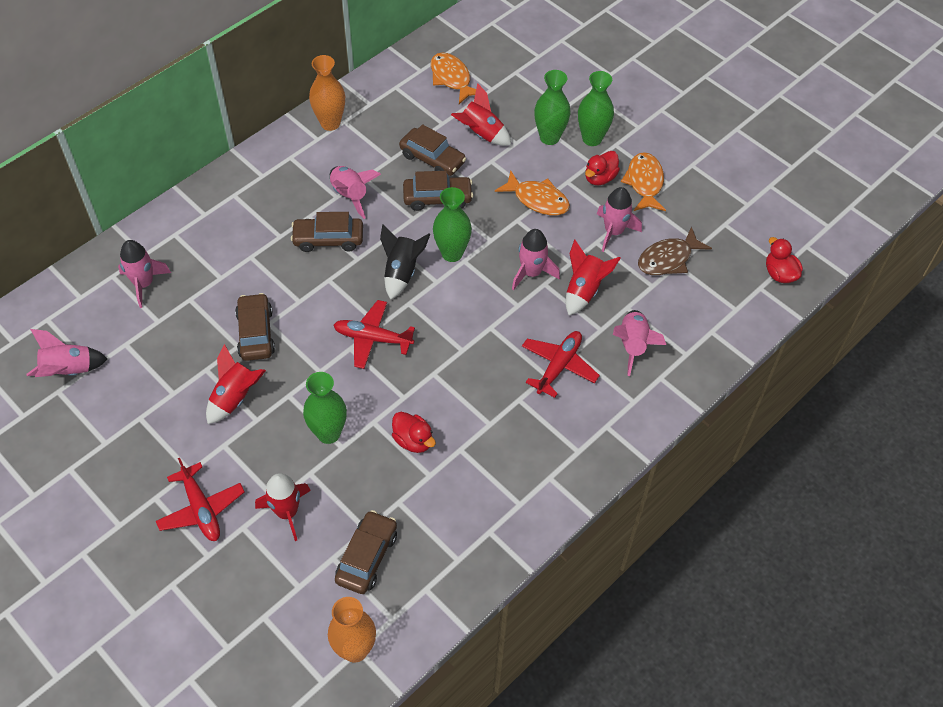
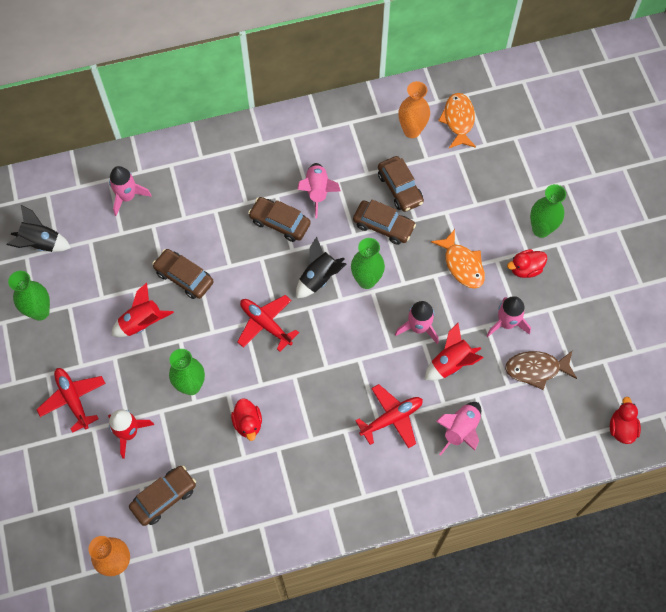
camera: 30 degrees right, 10 degrees up
pink rocket [27,329,108,377] -> black rocket [6,205,71,252]
red plane [156,458,245,541] -> red plane turned 150 degrees clockwise [36,368,106,433]
brown car [235,293,275,361] -> brown car turned 75 degrees counterclockwise [152,249,214,299]
orange vase [309,55,345,131] -> orange vase moved to [398,81,430,138]
red rocket [451,83,511,146] -> none
green vase [534,70,571,145] -> green vase moved to [8,271,50,321]
orange fish [621,152,666,211] -> none

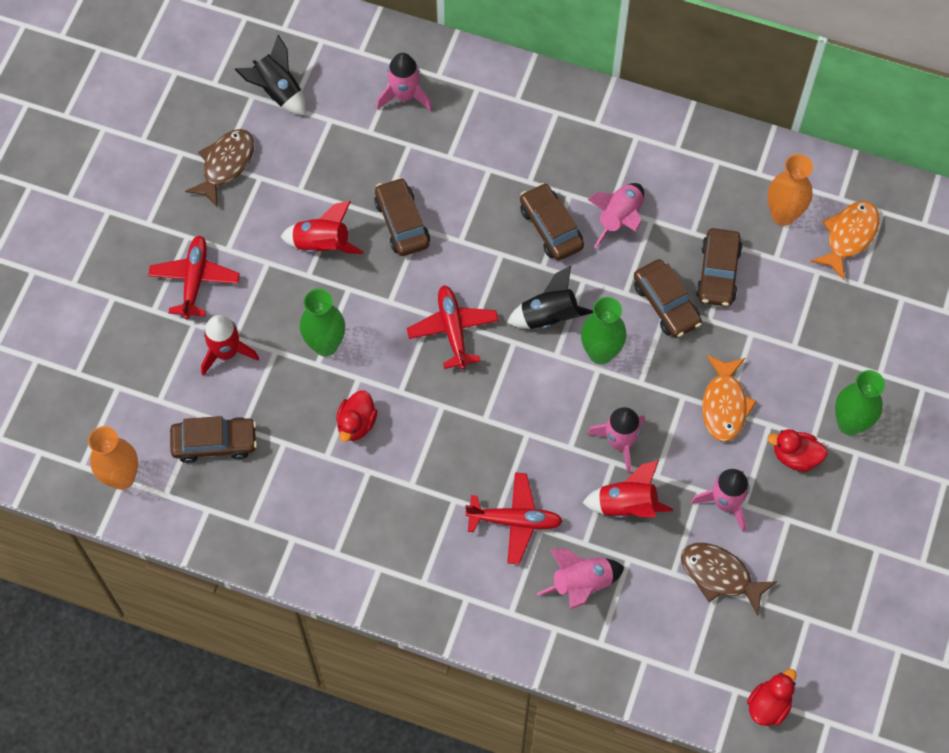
camera: 35 degrees right, 0 degrees up
green vase [8,271,50,321] -> brown fish [185,129,254,208]

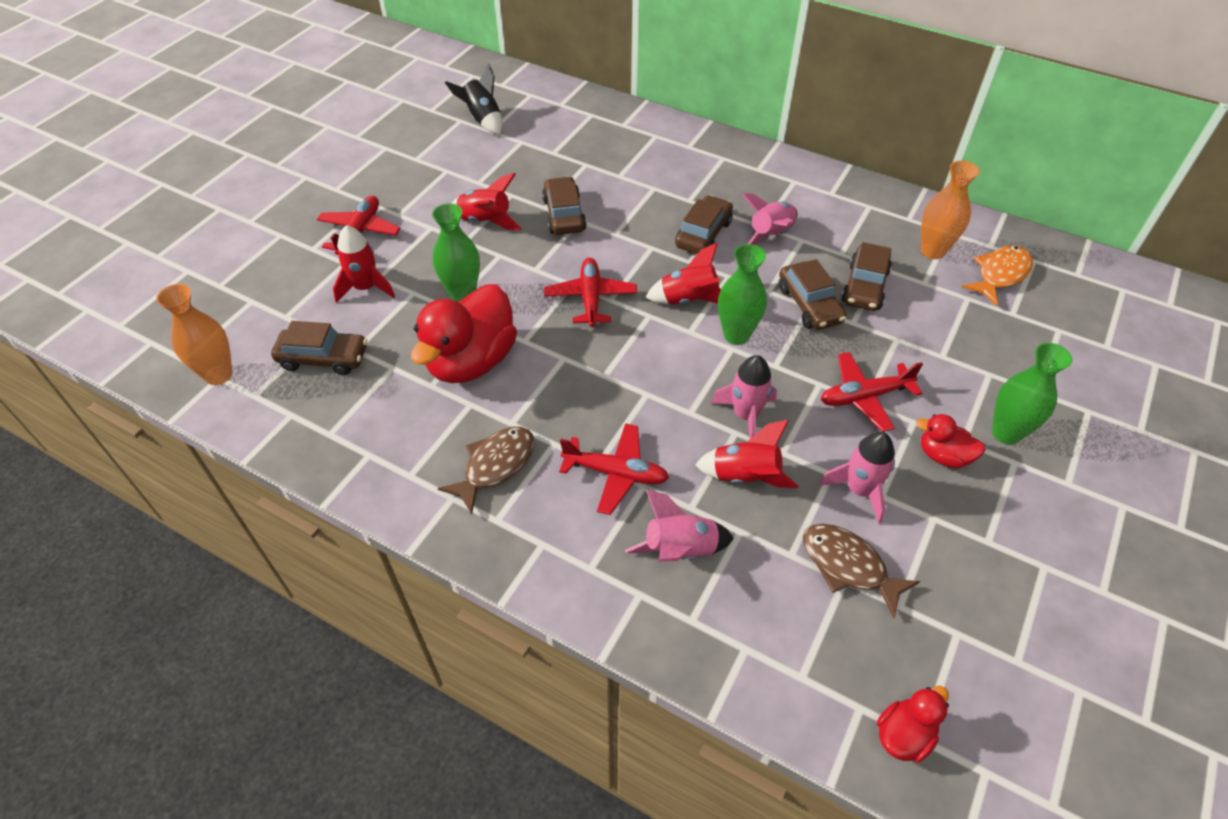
camera: 10 degrees right, 15 degrees down
brown fish [185,129,254,208] -> brown fish moved to [438,427,534,515]
red duck [336,390,377,442] -> red duck [411,284,517,383], size x2.04
pink rocket [376,53,432,111] -> none
black rocket [507,266,593,329] -> red rocket [645,243,721,305]
brown car [520,183,584,261] -> brown car turned 45 degrees clockwise [675,195,733,254]
orange fish [702,355,757,442] -> red plane [821,352,923,432]

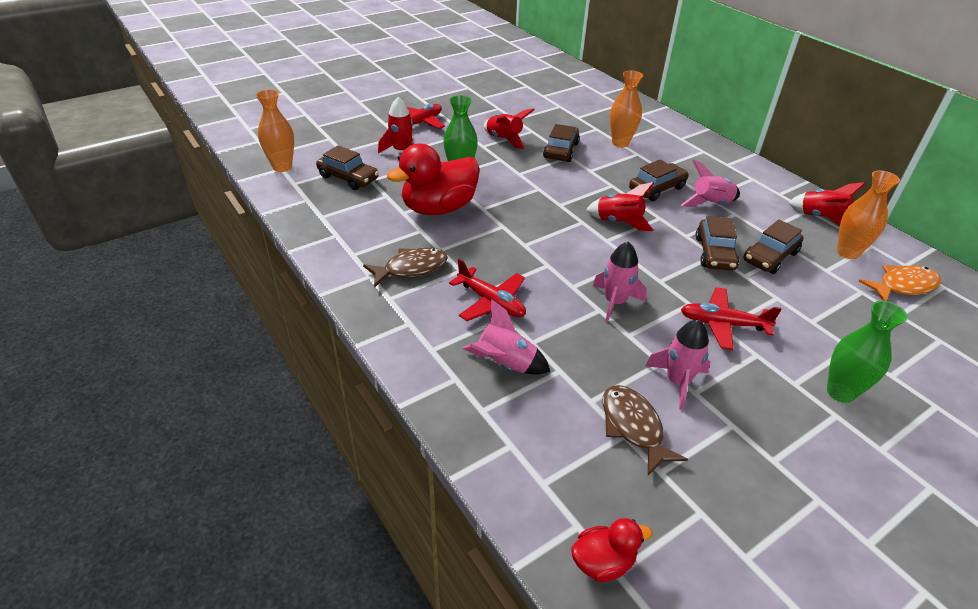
camera: 25 degrees right, 10 degrees down
black rocket [445,63,503,135] -> none
red plane [544,258,637,327] -> none
red rocket [695,420,798,488] -> red rocket moved to [788,182,865,226]
green vase [718,244,767,345] -> none
red duck [916,414,986,468] -> none
none -> orange vase [610,71,643,147]

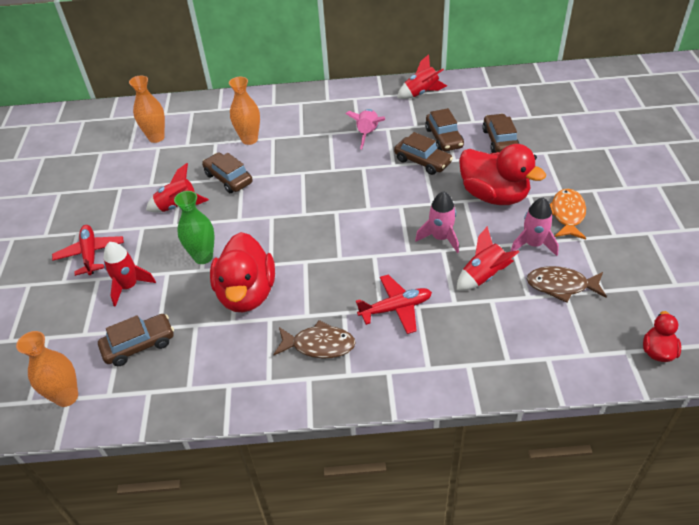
camera: 55 degrees left, 5 degrees up
brown fish [363,247,448,288] -> brown fish turned 90 degrees clockwise [273,320,356,359]
pink rocket [462,299,550,375] -> none
red rocket [586,182,654,231] -> red rocket moved to [457,226,519,290]
brown car [629,159,689,201] -> brown car moved to [482,114,519,153]
red plane [681,287,782,350] -> red duck [459,144,546,205]
green vase [827,301,908,403] -> none
orange vase [837,170,900,259] -> orange vase moved to [129,76,165,143]
orange fish [859,265,941,301] -> orange fish moved to [550,189,586,240]

